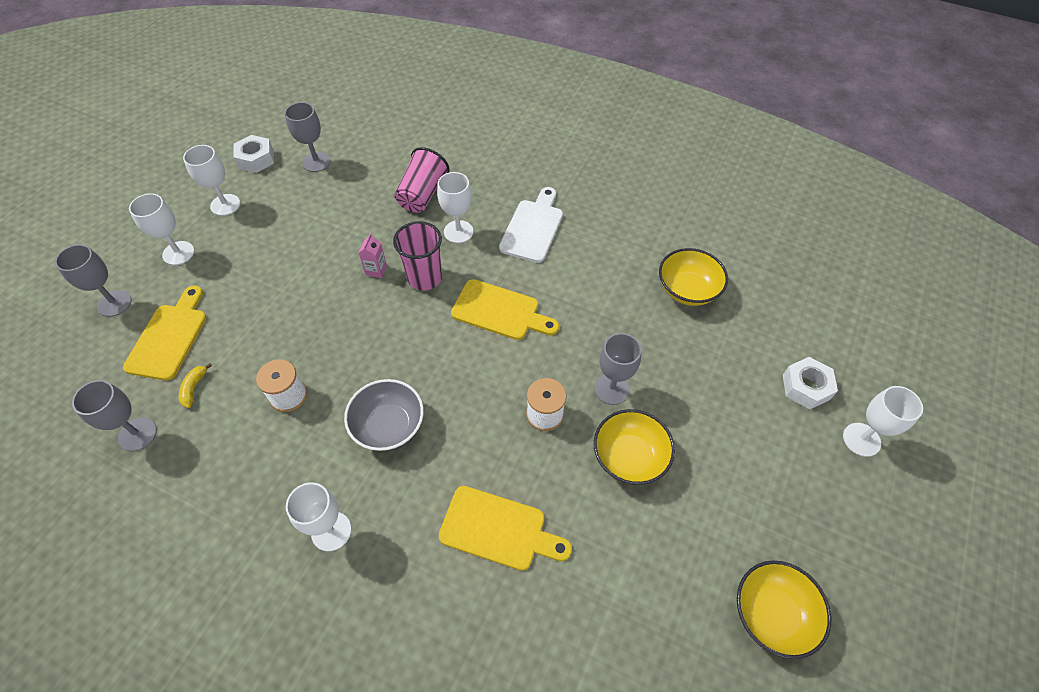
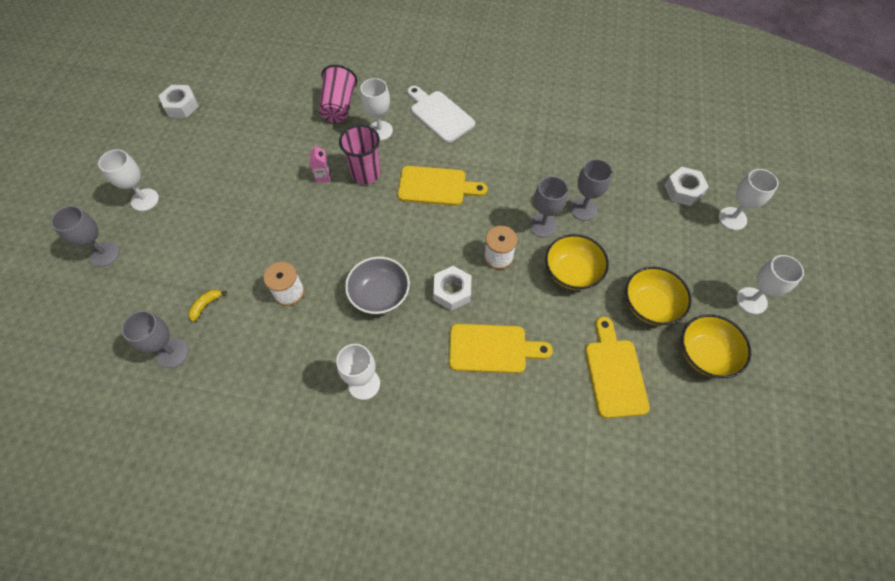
camera: 15 degrees left, 5 degrees up
yellow cutting board [123,285,206,380] -> yellow cutting board moved to [585,317,650,418]
yellow banana [179,363,212,408] -> yellow banana turned 45 degrees clockwise [188,289,227,322]
white goblet [183,145,240,216] -> white goblet moved to [737,255,804,314]
grey goblet [285,102,331,172] -> grey goblet moved to [570,159,613,221]
white cutting board [499,187,563,263] -> white cutting board turned 45 degrees counterclockwise [407,86,475,143]
yellow bowl [659,248,728,306] -> yellow bowl moved to [625,267,692,325]
none -> white nut [433,266,471,311]

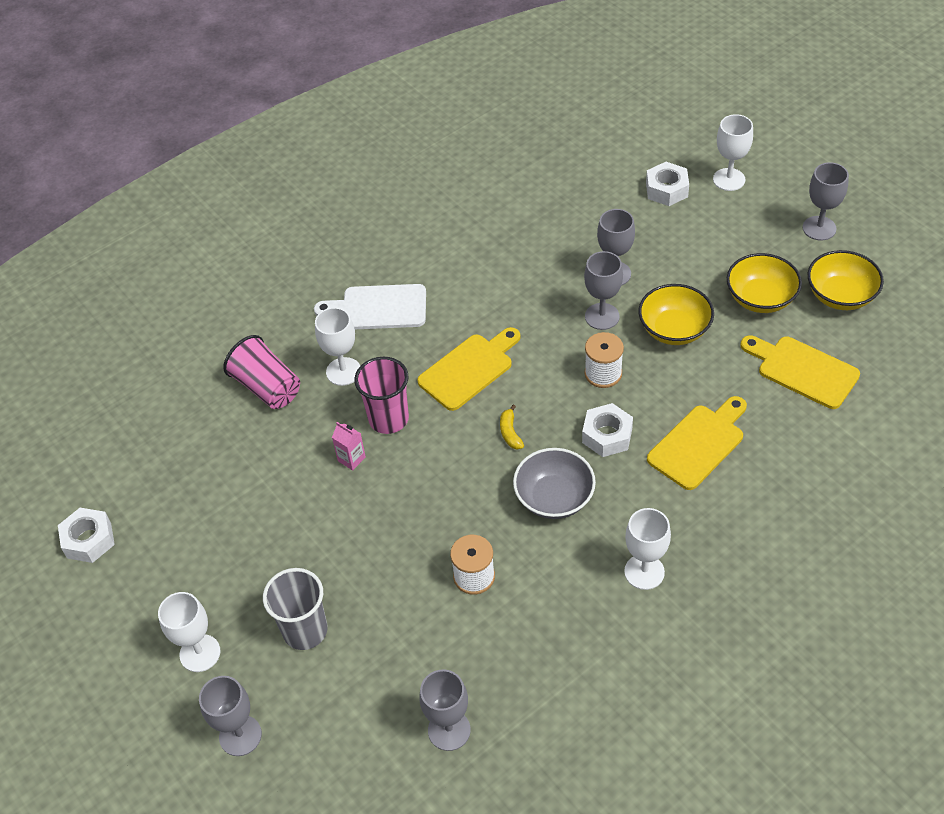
camera: 45 degrees left, 10 degrees down
yellow banana [188,289,227,322] -> yellow banana moved to [500,405,524,450]
white goblet [737,255,804,314] -> grey goblet [803,162,849,240]
none -> grey cup [263,568,328,650]

